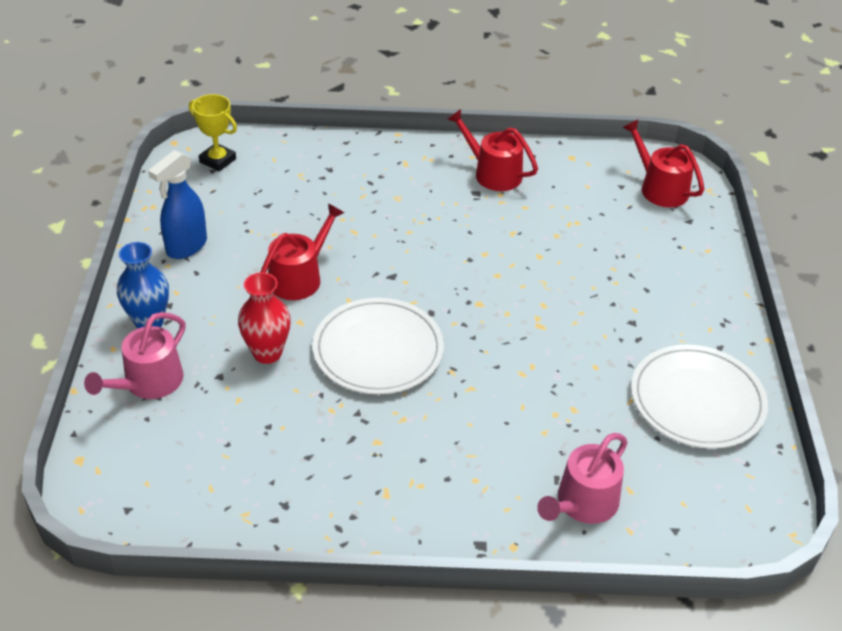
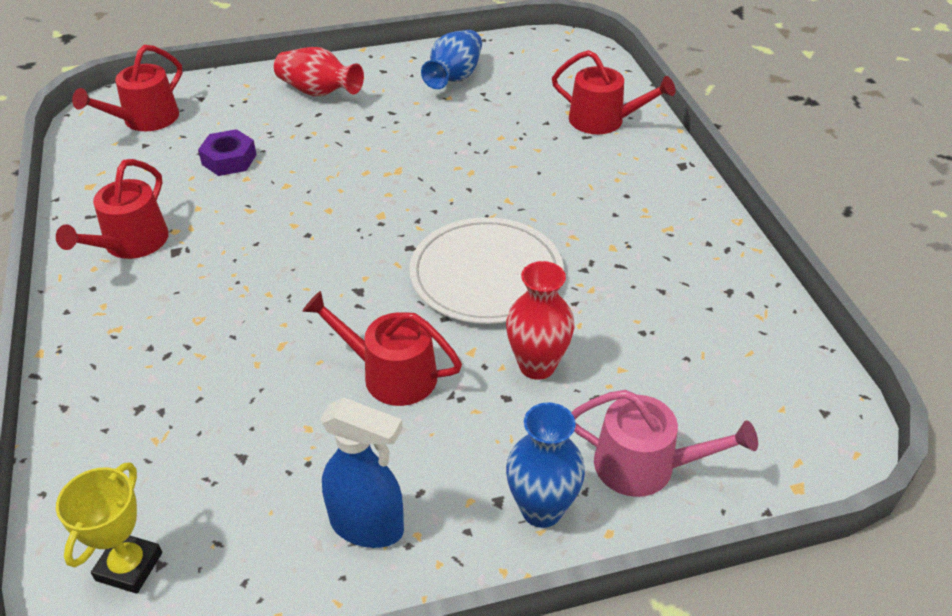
camera: 105 degrees left, 0 degrees up
pink watering can [537,433,628,524] -> red watering can [552,50,676,134]
white plate [631,345,768,449] -> blue vase [421,30,482,89]
none -> purple nut [198,129,257,176]
none -> red vase [274,47,364,96]

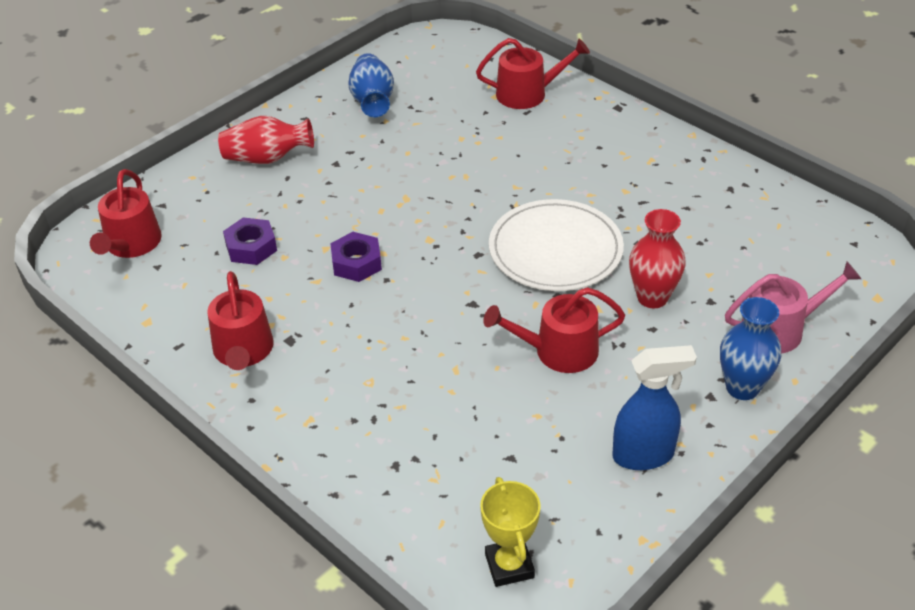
camera: 30 degrees left, 0 degrees up
none -> purple nut [330,232,382,282]

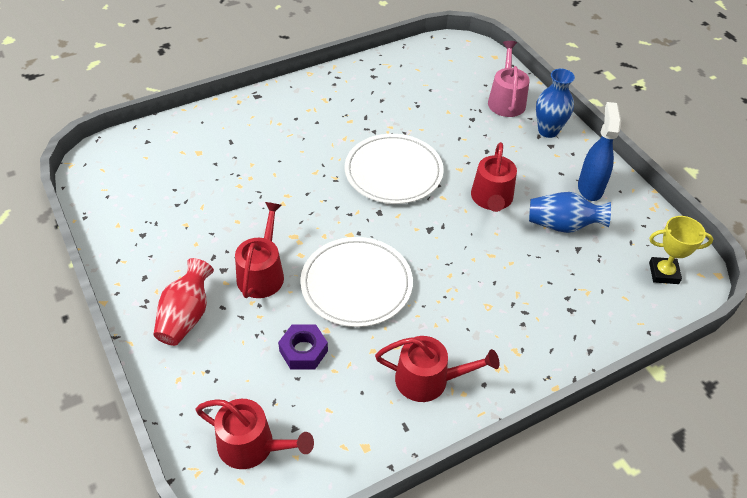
camera: 75 degrees left, 5 degrees up
purple nut [330,232,382,282] -> white plate [300,237,413,327]
blue vase [348,53,394,117] -> blue vase moved to [529,192,611,233]
red watering can [476,38,590,109] -> red watering can moved to [235,202,284,298]
red vase [629,209,686,308] -> none

